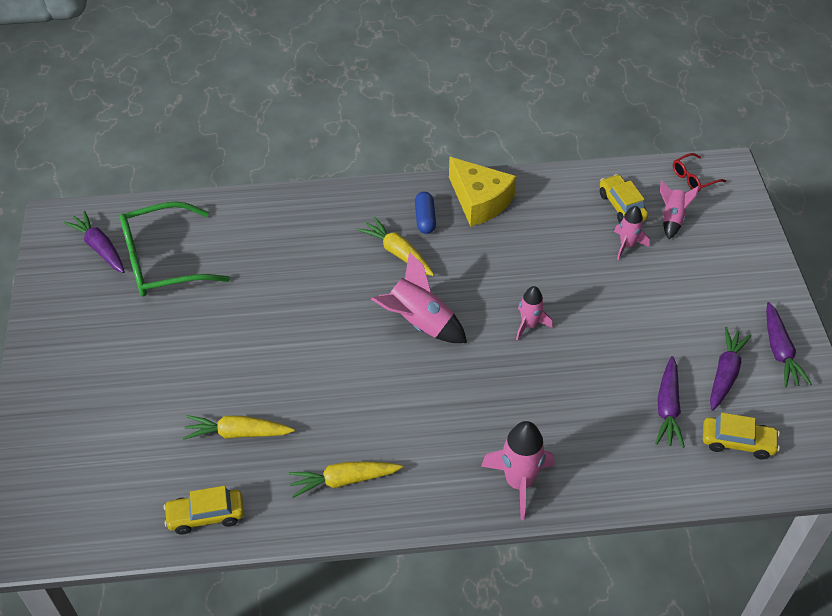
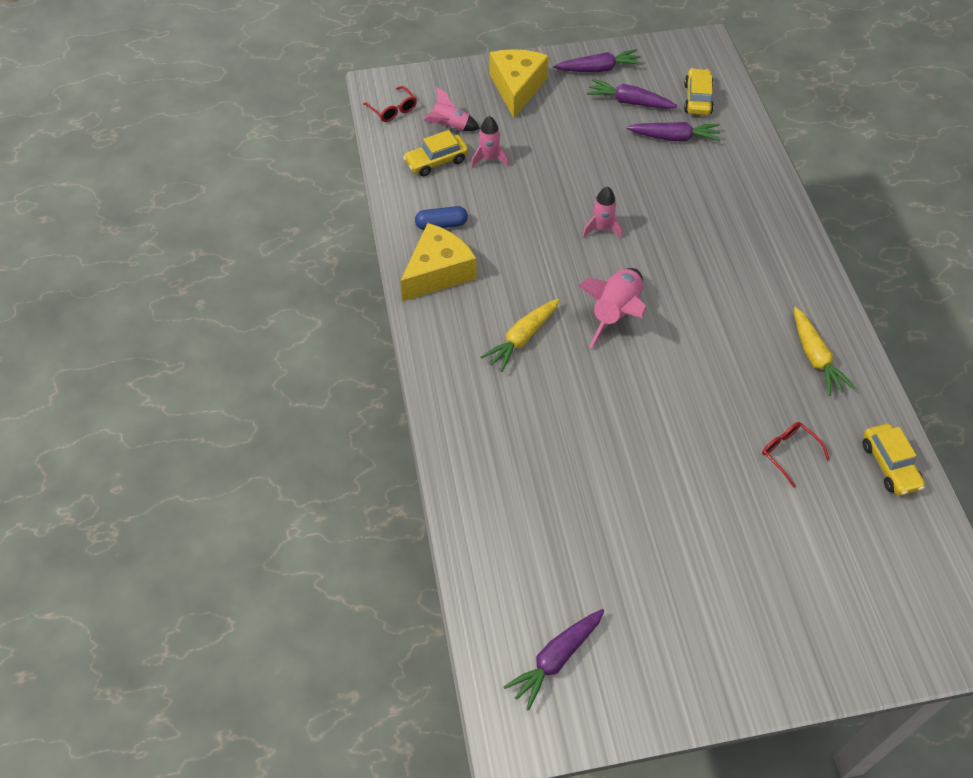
camera: 95 degrees left, 5 degrees up
green glasses [120,201,230,297] -> none
yellow carrot [183,415,295,440] -> red glasses [762,422,830,488]
blue capsule [415,192,436,234] -> blue capsule moved to [415,206,468,230]
pink rocket [481,421,554,520] -> none
none -> yellow cheese [490,49,549,118]

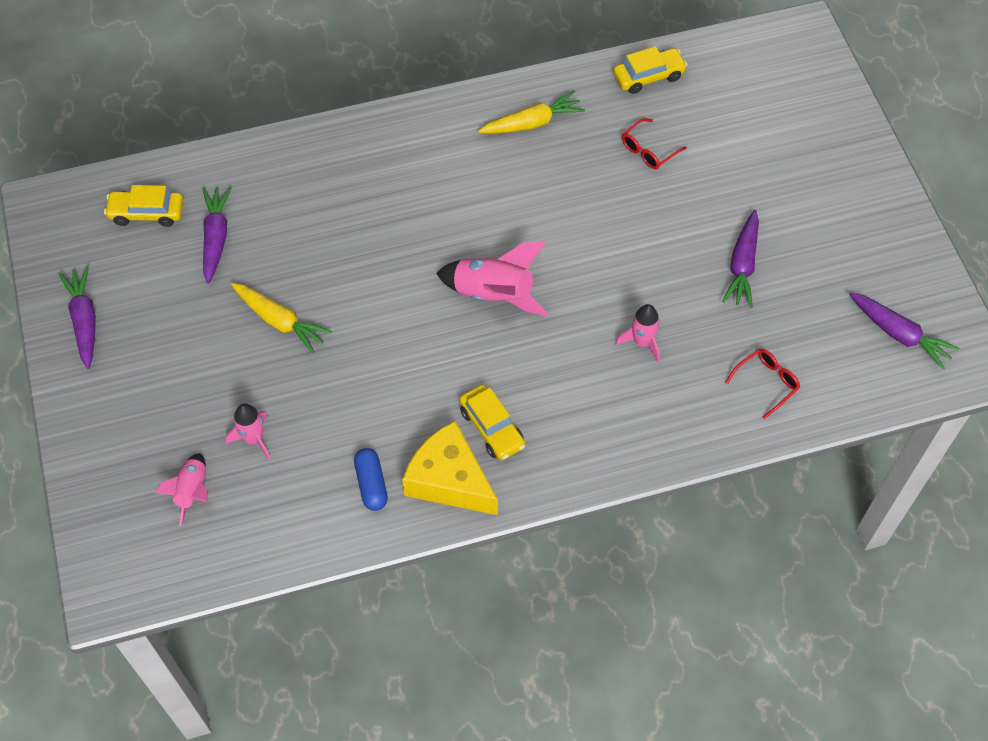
camera: 95 degrees left, 5 degrees up
red glasses [363,86,417,122] -> red glasses moved to [725,349,800,419]
yellow car [403,130,468,176] -> yellow car moved to [459,384,525,460]
yellow carrot [481,298,560,372] -> yellow carrot moved to [231,283,332,353]
yellow cheese [490,49,549,118] -> none
pink rocket [582,187,622,238] -> pink rocket moved to [615,304,660,362]
purple carrot [587,79,678,109] -> purple carrot moved to [722,210,759,308]

